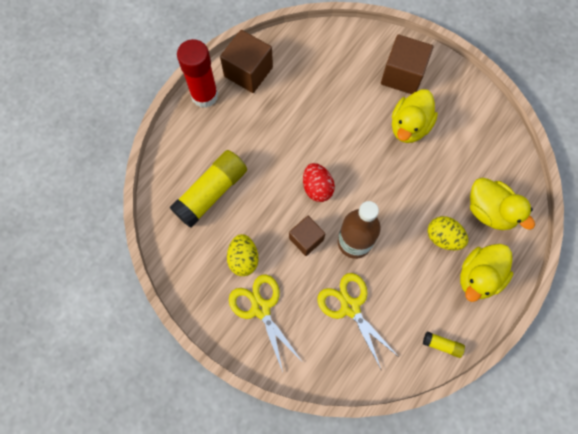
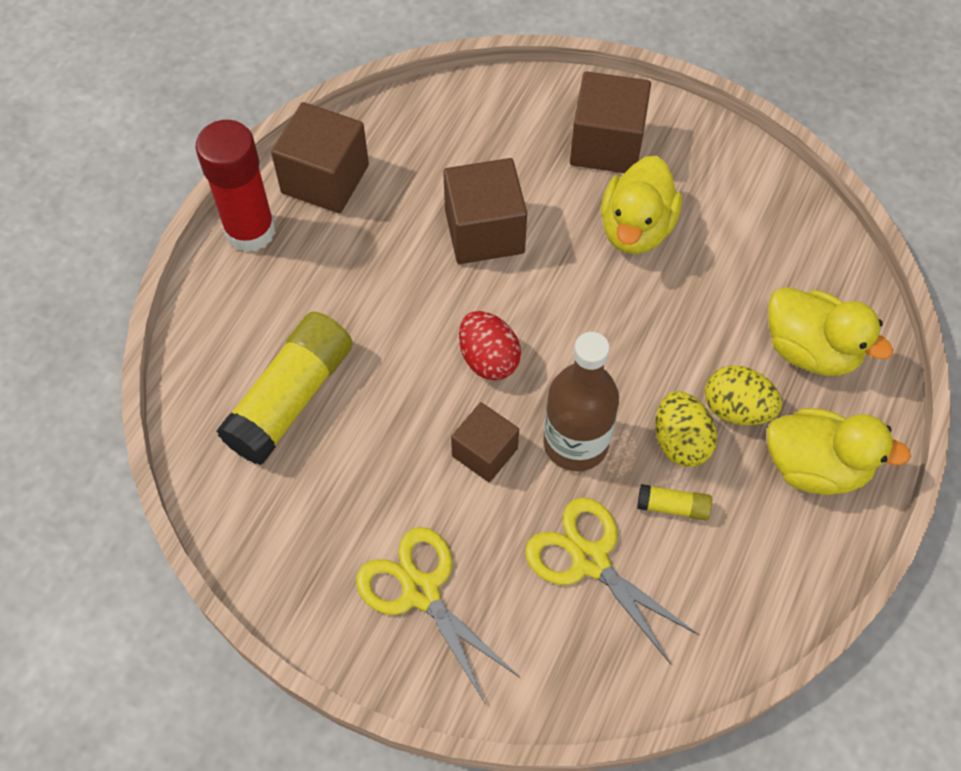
camera: 10 degrees left, 10 degrees down
yellow egg [227,234,259,276] -> yellow egg moved to [655,391,717,467]
yellow glue stick [423,331,465,358] -> yellow glue stick moved to [637,484,712,521]
yellow duck [460,244,513,302] -> yellow duck turned 105 degrees counterclockwise [767,408,911,495]
none -> brown cube [443,158,527,264]

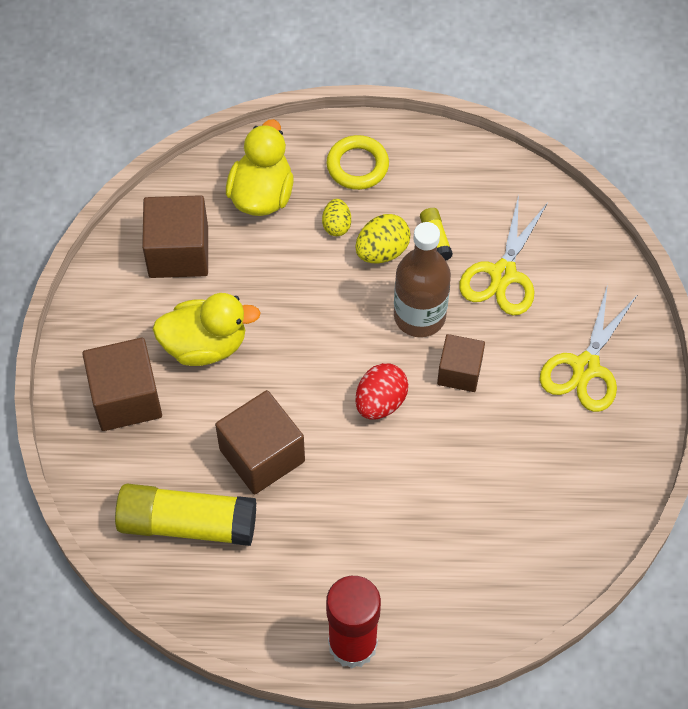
camera: 115 degrees left, 0 degrees up
yellow glue stick [216,312,353,465] -> yellow glue stick moved to [115,484,256,546]
brown cube [271,102,369,213] -> brown cube moved to [142,195,208,278]
yellow egg [705,365,782,425] -> yellow egg [322,199,351,236], size x0.65
yellow duck [767,408,911,495] -> yellow ring [327,135,389,190]

